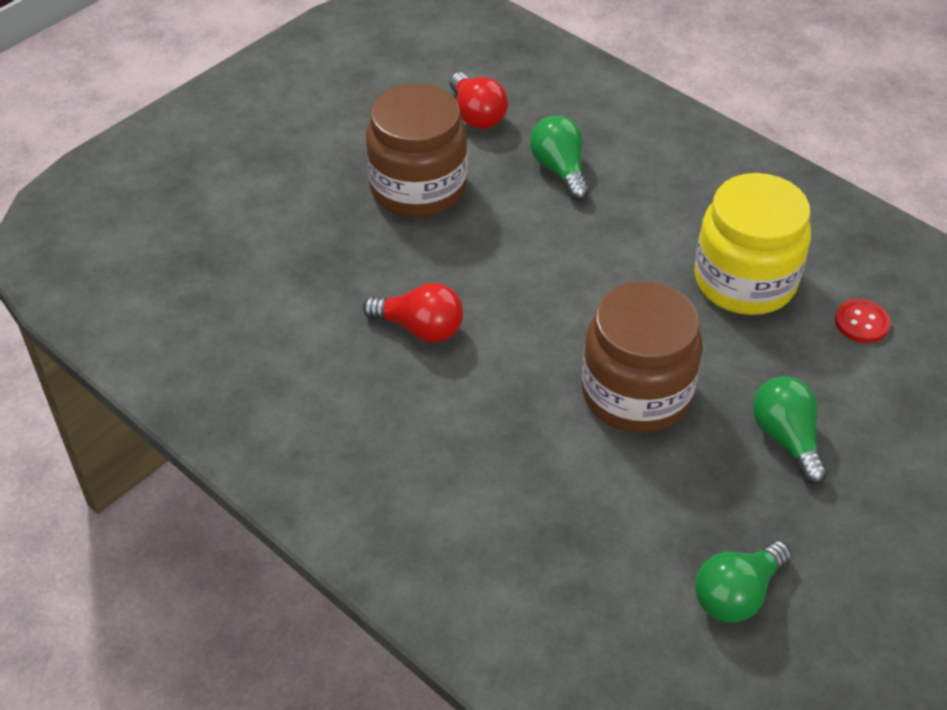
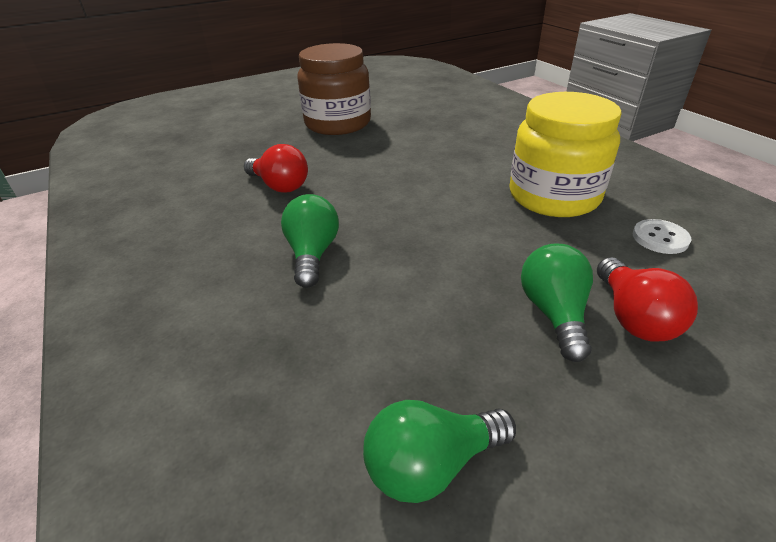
camera: 20 degrees right, 10 degrees down
red light bulb [449,72,508,129] -> red light bulb moved to [597,257,698,341]
green light bulb [530,116,589,201] -> green light bulb moved to [281,194,339,288]
brown jar [582,281,703,433] -> none
red button [835,299,891,343] -> white button [633,219,691,254]

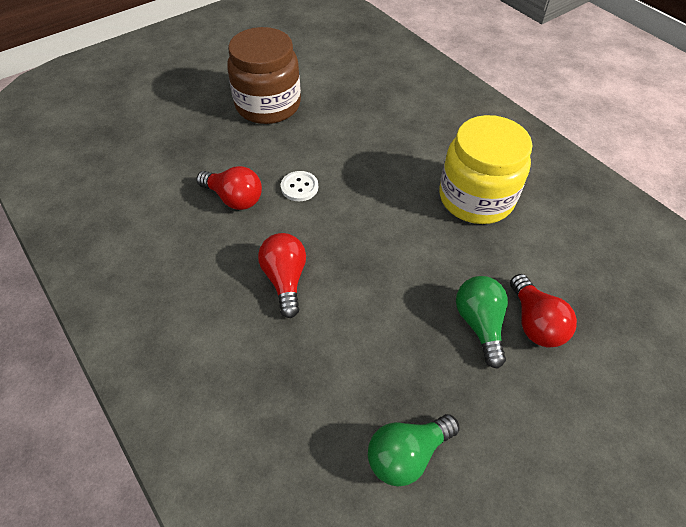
camera: 10 degrees left, 15 degrees up
green light bulb [281,194,339,288] -> red light bulb [258,233,306,318]
white button [633,219,691,254] -> white button moved to [281,171,318,201]

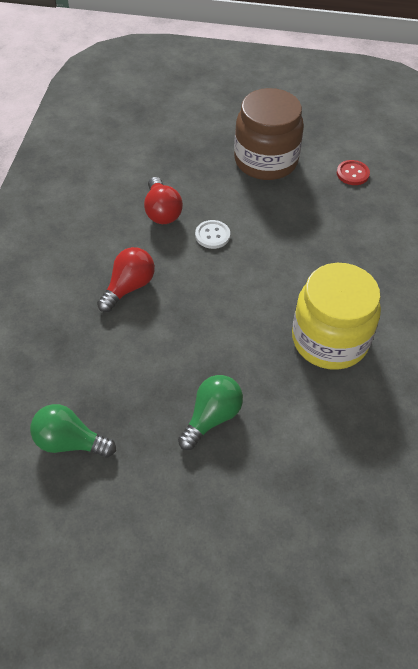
camera: 45 degrees right, 0 degrees up
red light bulb [510,274,577,347] -> none
none -> red button [337,160,370,185]

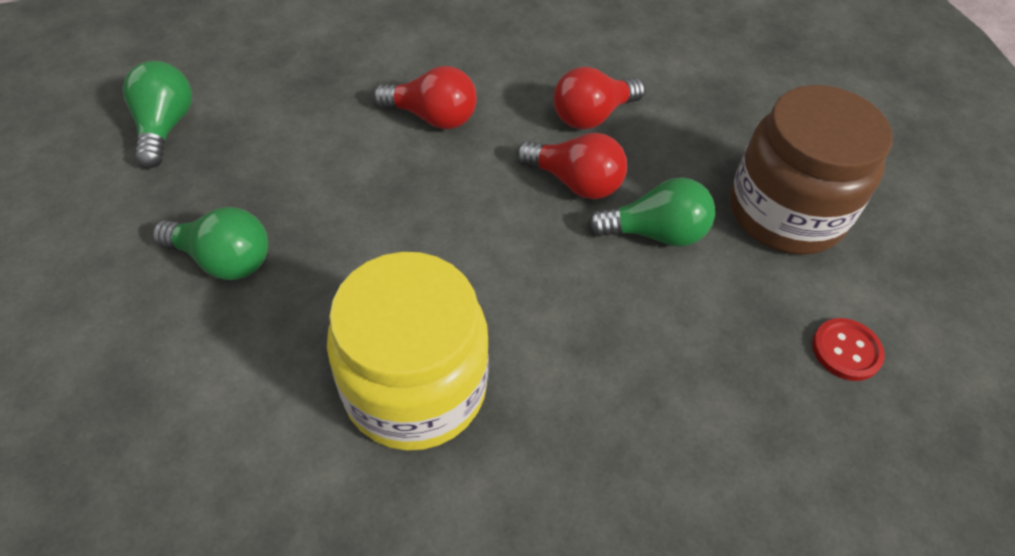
camera: 70 degrees right, 0 degrees up
white button [195,220,230,249] -> red light bulb [516,133,627,199]
none -> green light bulb [588,177,715,247]

